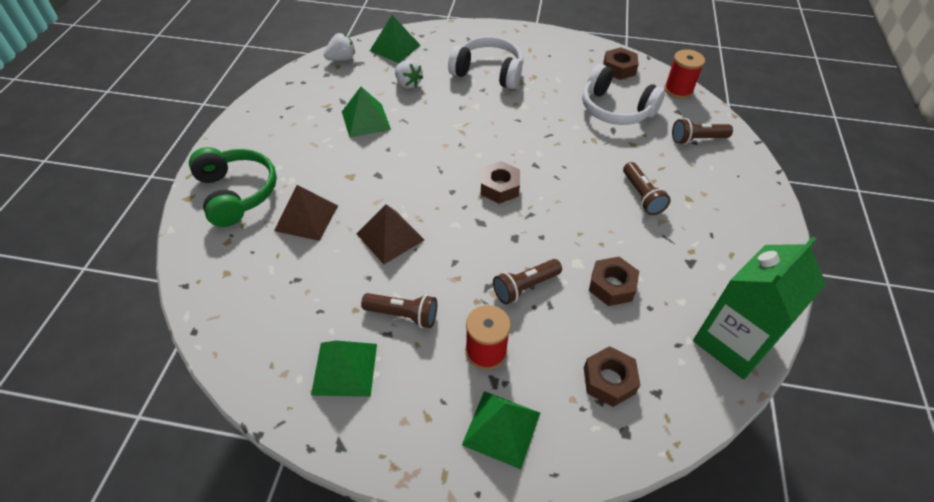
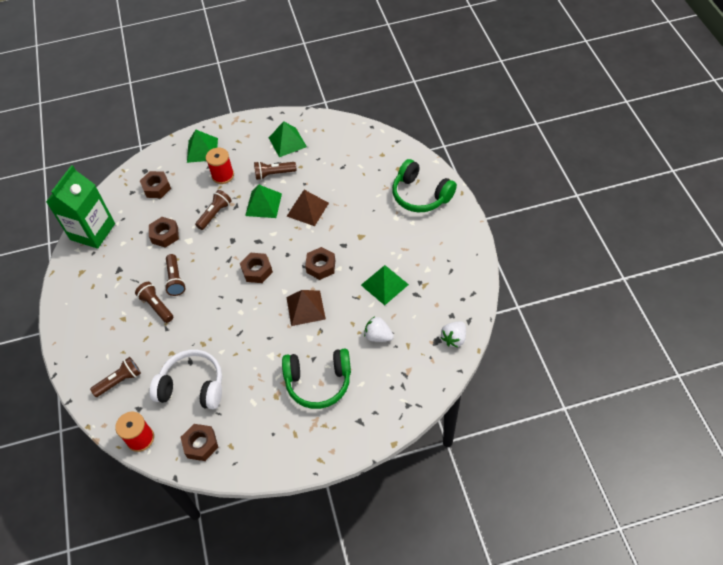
camera: 160 degrees right, 5 degrees up
brown pyramid [274,185,338,241] -> brown pyramid moved to [286,290,326,326]
green pyramid [370,15,421,63] -> green pyramid moved to [245,185,282,218]
white headphones [448,36,523,89] -> green headphones [282,349,351,409]
none -> brown flashlight [165,254,186,296]
none -> brown nut [305,247,336,280]

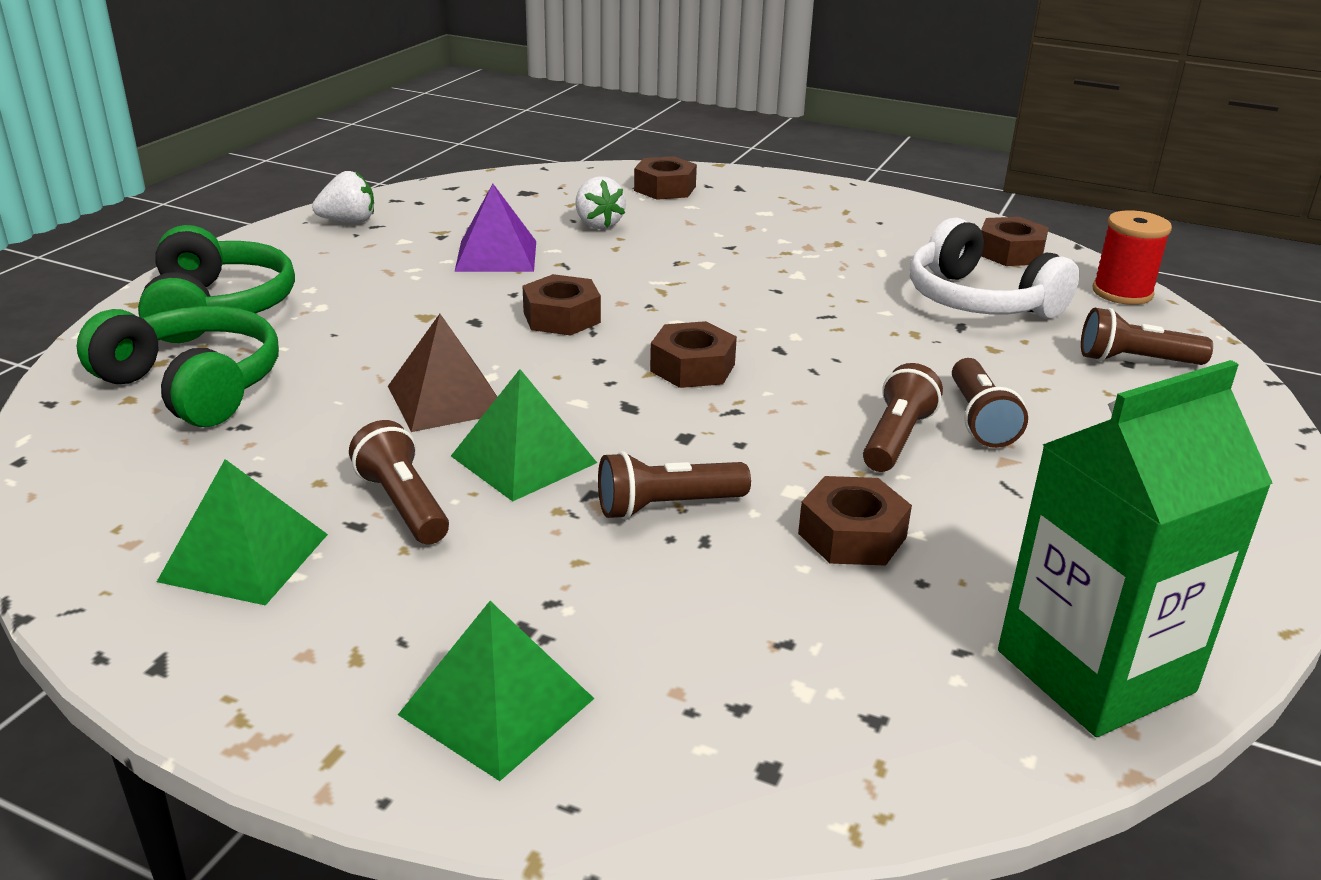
camera: 145 degrees left, 25 degrees down
brown nut [140,171,171,198] -> brown nut moved to [634,156,697,200]
red spool [206,148,234,184] -> none
brown flashlight [254,161,297,180] -> brown flashlight turned 150 degrees counterclockwise [349,420,449,544]
green headphones [282,349,351,409] -> green headphones moved to [77,306,279,427]
brown pyramid [286,290,326,326] -> none
green pyramid [361,265,409,305] -> purple pyramid [455,184,536,272]
white strawberry [441,321,466,347] -> white strawberry moved to [312,171,374,223]

